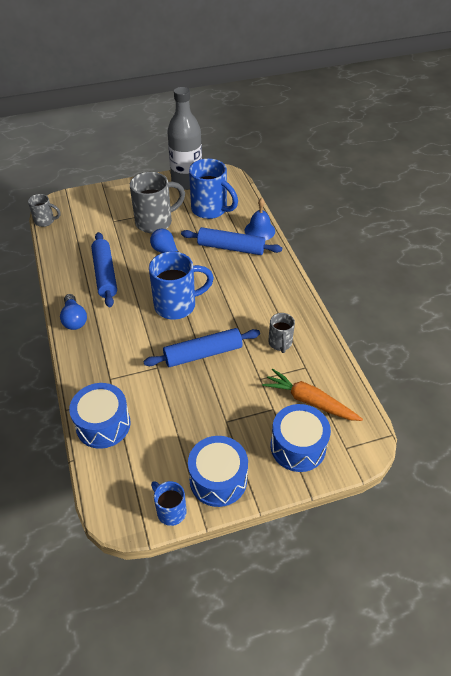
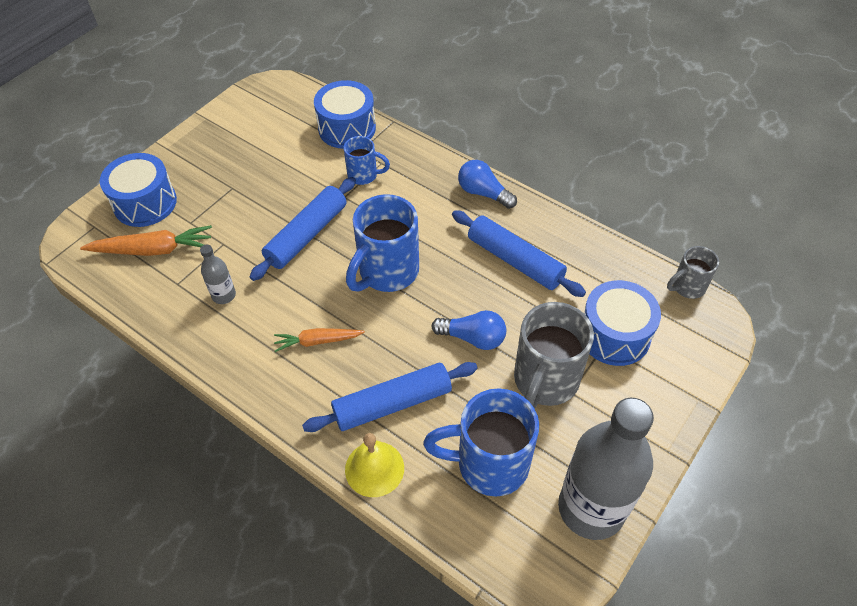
camera: 145 degrees right, 5 degrees up
blue mug [151,481,187,526] -> blue mug moved to [343,136,390,185]
blue drum [188,436,248,507] -> blue drum moved to [584,280,661,366]
blue bell [244,198,275,241] -> yellow bell [345,433,404,497]
grey mug [268,313,295,353] -> grey bottle [200,245,236,304]
none -> orange carrot [274,328,365,352]

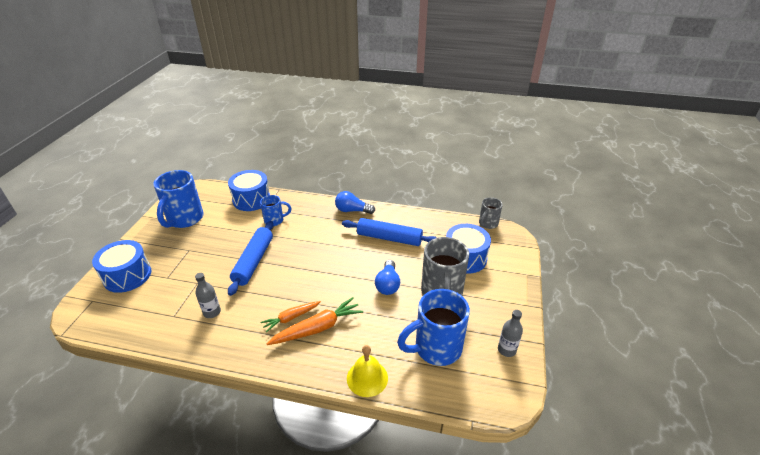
camera: 25 degrees left, 15 degrees down
orange carrot [80,225,212,256] -> orange carrot moved to [266,297,363,345]
blue rolling pin [302,362,478,432] -> none
blue mug [346,194,419,292] -> blue mug moved to [154,170,204,228]
blue light bulb [431,310,506,350] -> blue light bulb turned 105 degrees clockwise [375,260,400,295]
grey bottle [558,398,654,540] -> grey bottle [498,310,523,357], size x0.43

